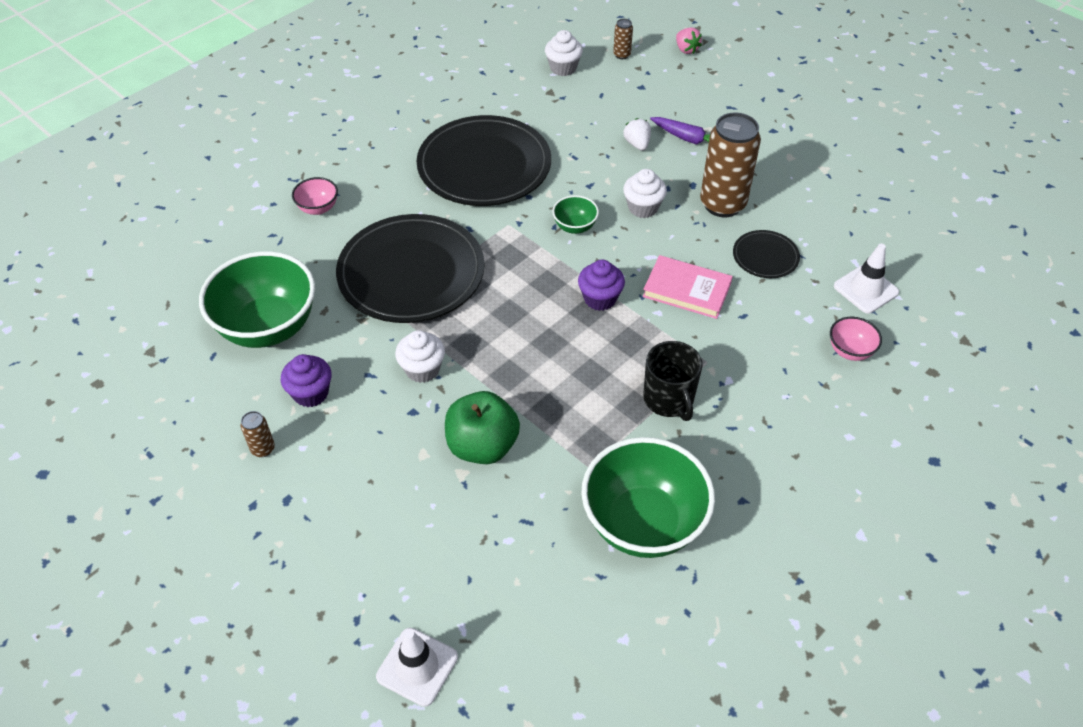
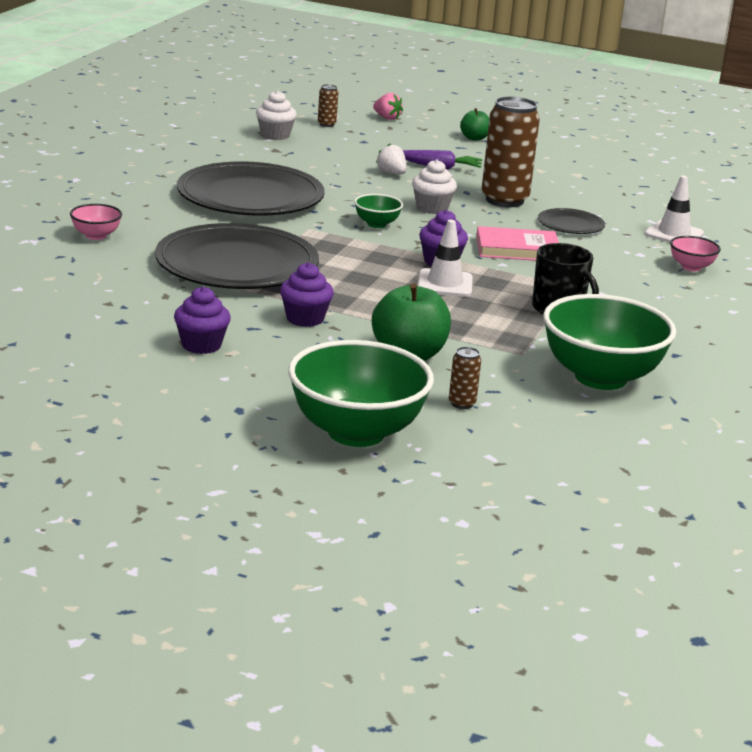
camera: 25 degrees left, 25 degrees down
green bowl [199,251,315,348] -> green bowl moved to [288,340,434,447]
brown can [241,411,275,457] -> brown can moved to [449,347,481,409]
white traffic cone [376,628,458,707] -> white traffic cone moved to [418,220,473,297]
white cupcake [395,330,445,383] -> purple cupcake [280,262,334,327]
none -> green apple [460,108,489,141]

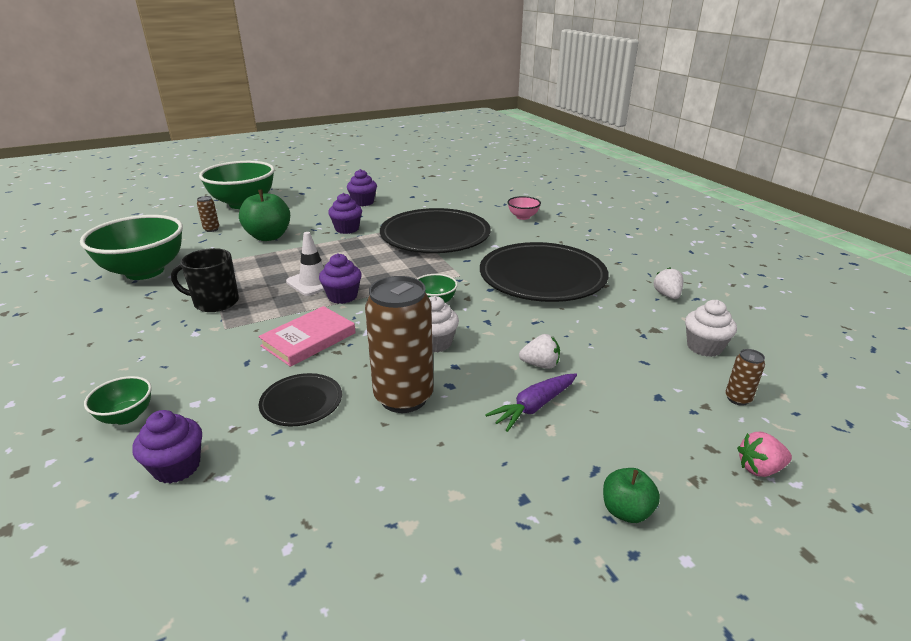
camera: 135 degrees right, 5 degrees up
white traffic cone [644,176,704,243] -> purple cupcake [133,410,202,483]
pink bowl [670,236,721,271] -> green bowl [84,376,152,425]
none -> white strawberry [653,268,683,299]

